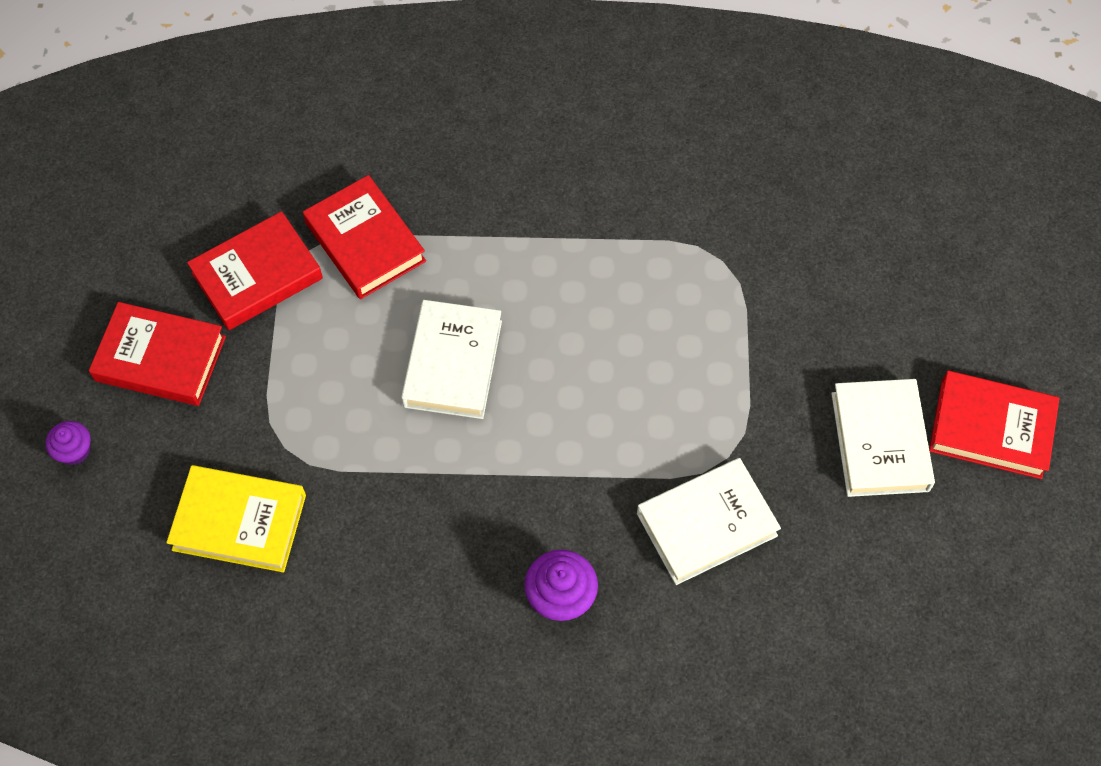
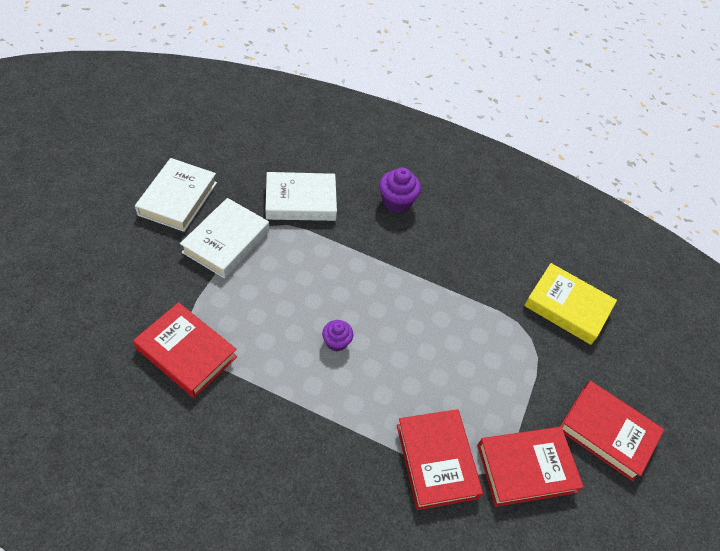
camera: 165 degrees left, 10 degrees down
purple cupcake [46,421,91,465] -> purple cupcake moved to [322,320,353,351]
white book [401,300,502,419] -> white book moved to [180,198,269,278]
red book [929,371,1060,479] -> red book moved to [133,302,237,398]

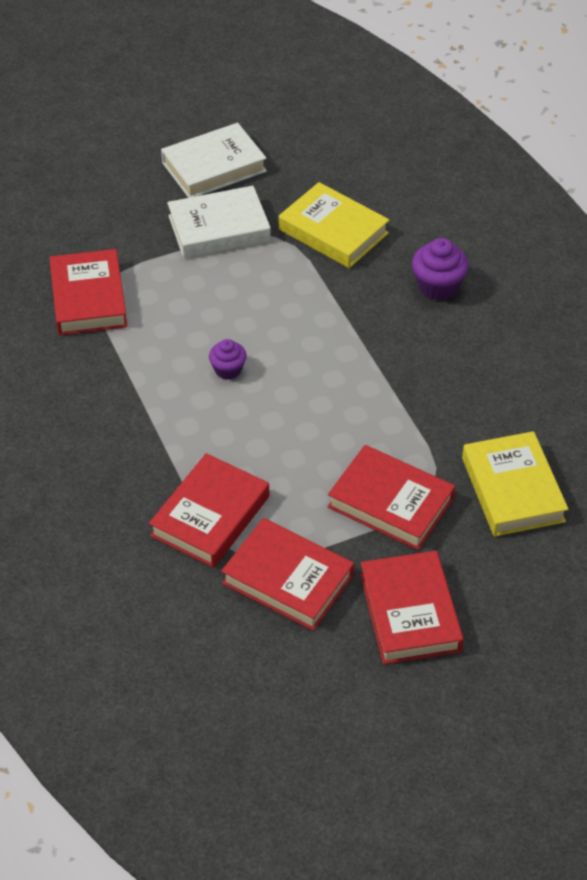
camera: 50 degrees right, 5 degrees down
white book [265,172,337,221] -> yellow book [279,182,389,268]
none -> red book [328,445,455,550]

